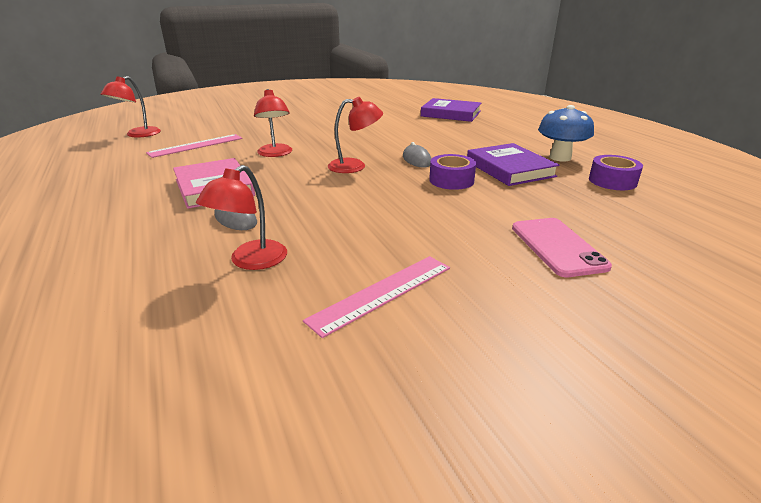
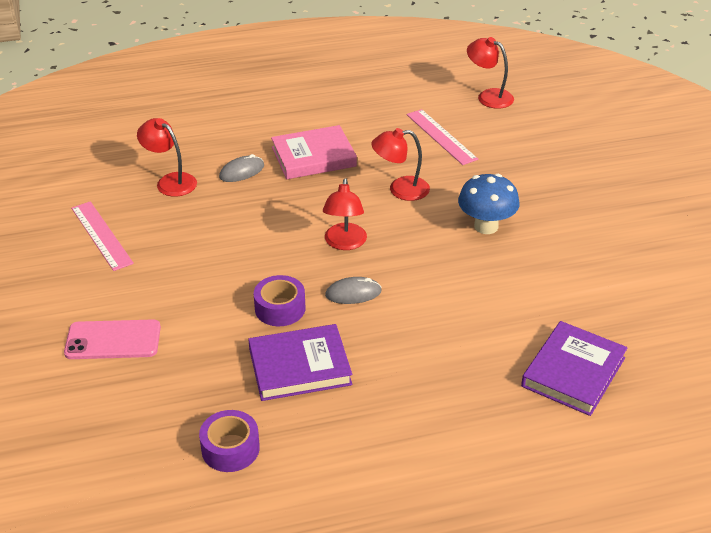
camera: 100 degrees right, 10 degrees up
blue mushroom [538,105,594,162] -> blue mushroom moved to [458,174,520,234]

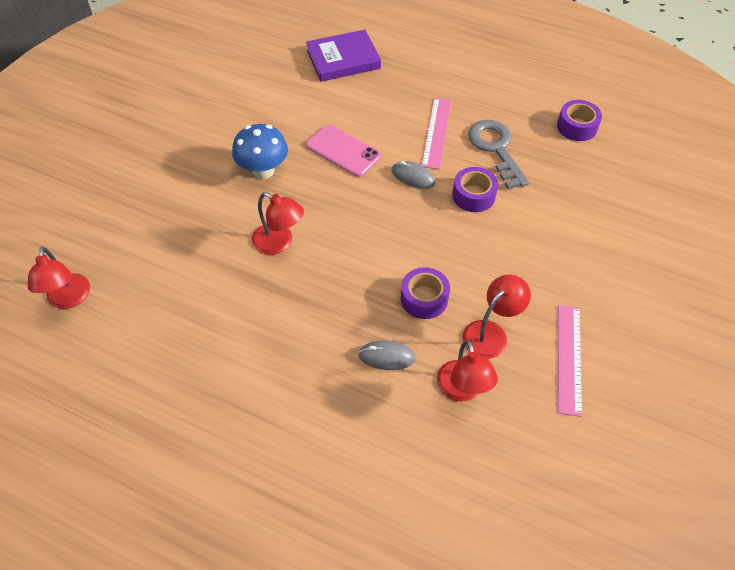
camera: 140 degrees left, 15 degrees up
pink phone [64,319,161,359] -> pink phone moved to [306,125,381,177]
purple book [248,324,352,401] -> grey key [468,120,530,189]
pink book [271,125,357,179] -> none
red lamp [323,178,367,250] -> red lamp moved to [462,274,531,359]
pink ruler [407,109,478,165] -> pink ruler moved to [422,98,451,169]
none -> purple tape [401,267,450,319]

